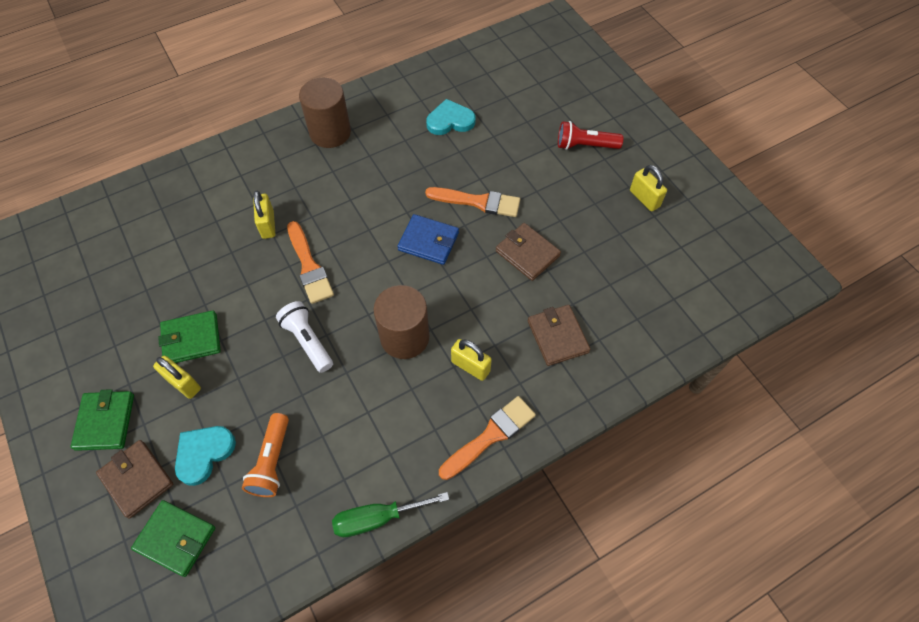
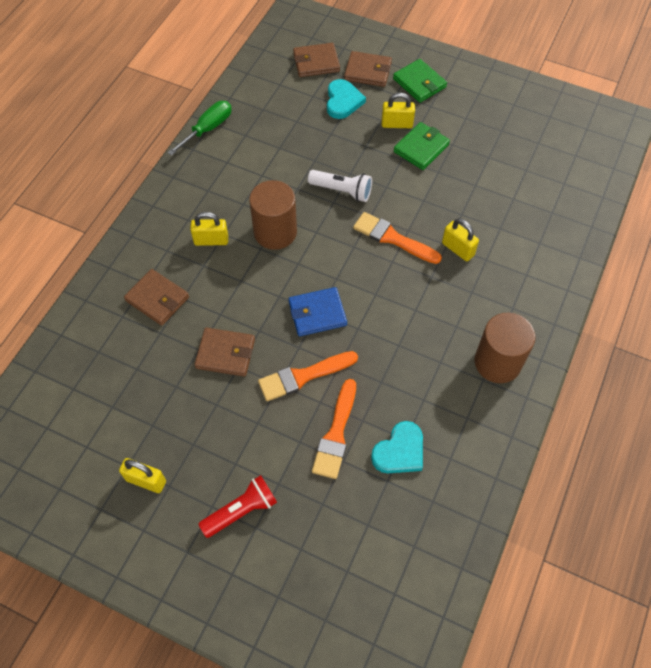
camera: 145 degrees right, 0 degrees up
green wallet [131,500,215,577] -> brown wallet [293,43,340,77]
orange flashlight [242,413,289,497] -> none
orange brush [439,396,536,480] -> orange brush moved to [312,379,356,479]

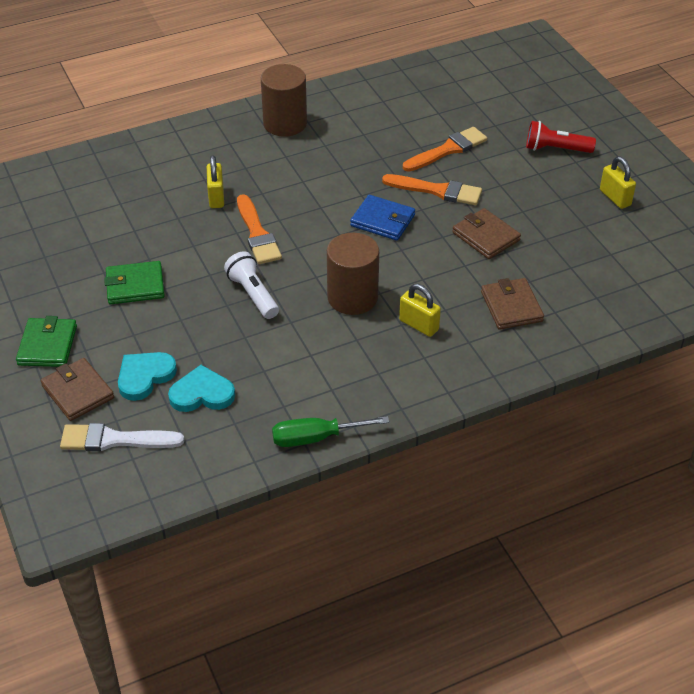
camera: 140 degrees left, 15 degrees down
brown wallet [293,43,340,77] -> white brush [60,423,184,451]
turquoise heart [371,421,423,473] -> turquoise heart moved to [168,365,235,412]
yellow padlock [382,93,415,128] -> none

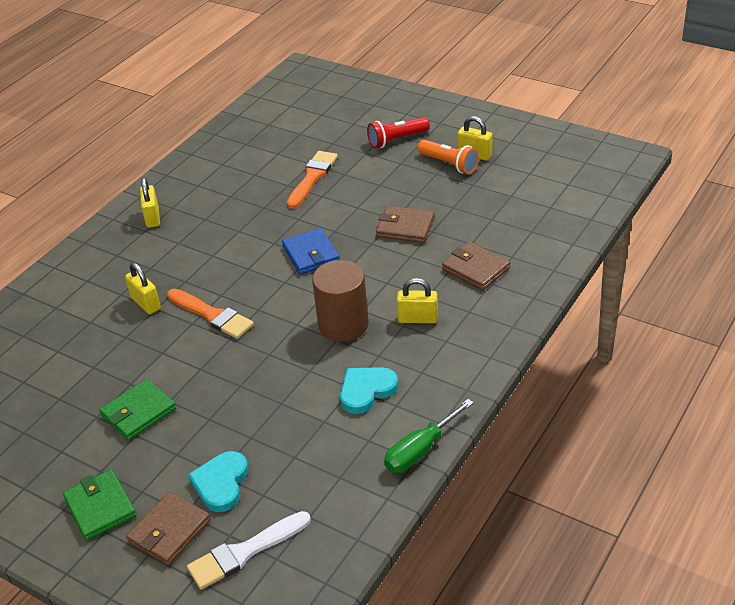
camera: 30 degrees left, 5 degrees down
brown wallet [40,358,114,421] -> brown wallet turned 75 degrees counterclockwise [126,492,211,566]
turquoise heart [168,365,235,412] -> turquoise heart moved to [340,367,398,414]
white flashlight [224,251,279,319] -> none
brown cylinder [261,64,307,137] -> yellow padlock [140,178,160,228]
blue wallet [350,195,415,241] -> blue wallet turned 75 degrees clockwise [282,228,340,275]
orange brush [382,174,482,205] -> none
none -> orange flashlight [418,140,479,174]

